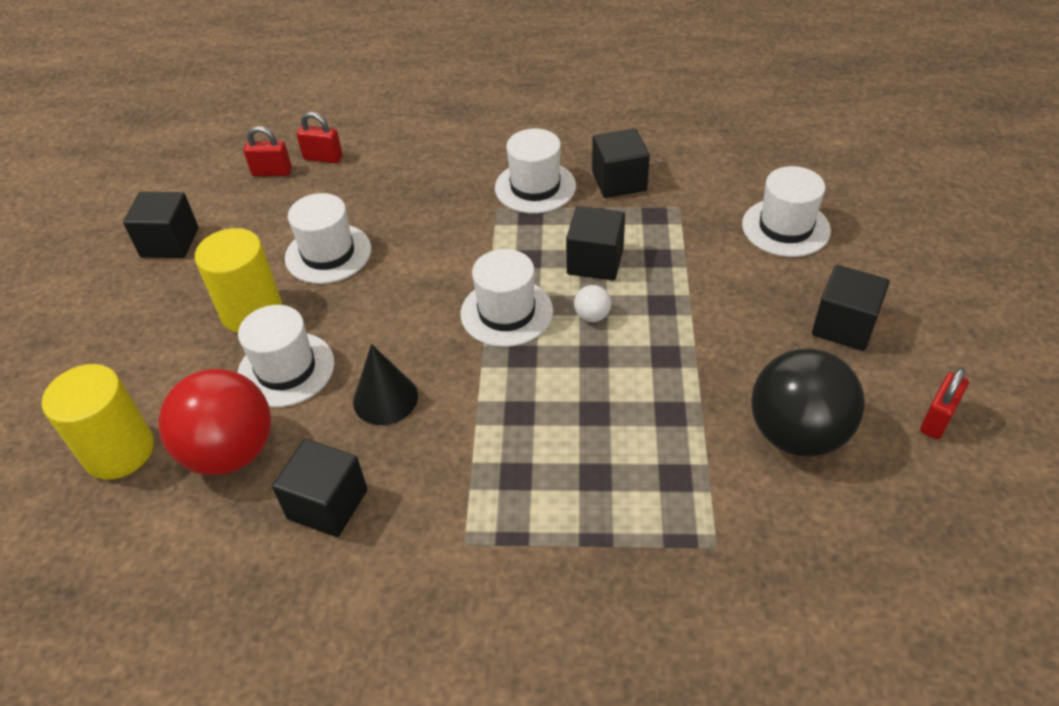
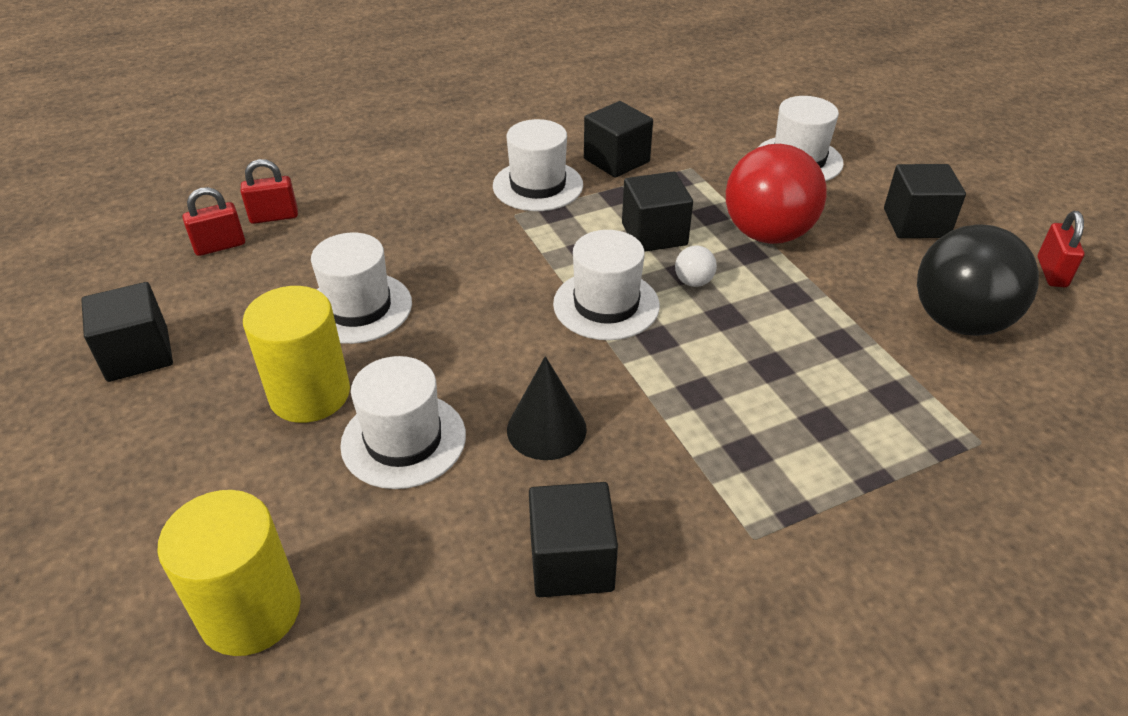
camera: 30 degrees left, 5 degrees down
red ball [158,369,271,475] -> red ball moved to [726,144,826,244]

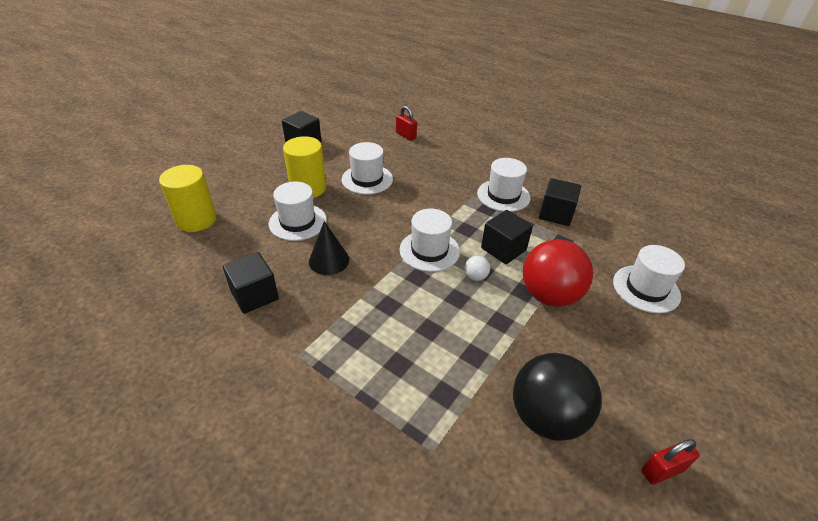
camera: 60 degrees right, 0 degrees up
red padlock [182,187,245,256] -> none
black cube [884,164,966,238] -> none

